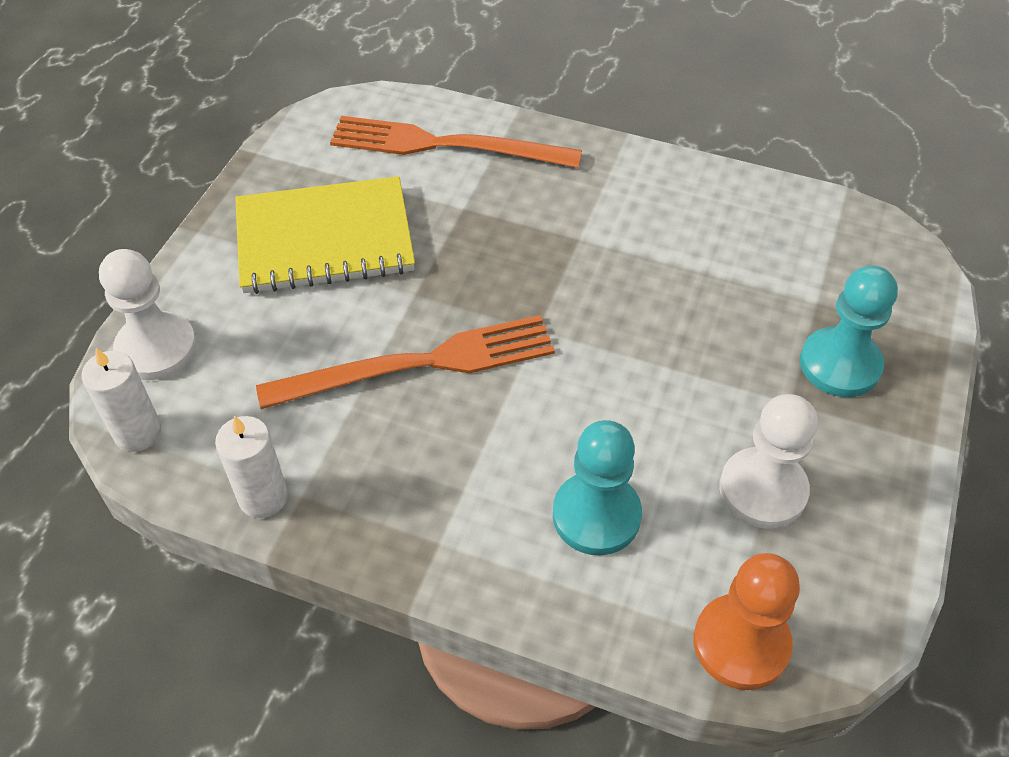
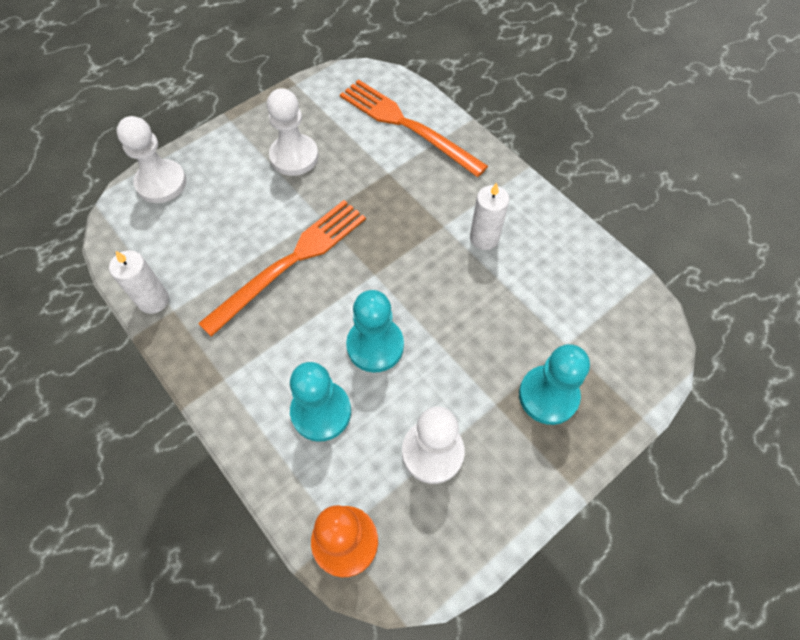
camera: 30 degrees right, 10 degrees up
white candle [81,348,161,452] -> white candle moved to [470,183,509,250]
yellow notebook [235,176,415,294] -> white pawn [267,88,319,176]
orange fork [256,315,555,409] -> orange fork turned 60 degrees counterclockwise [198,200,366,337]
none -> turquoise pawn [346,290,404,373]

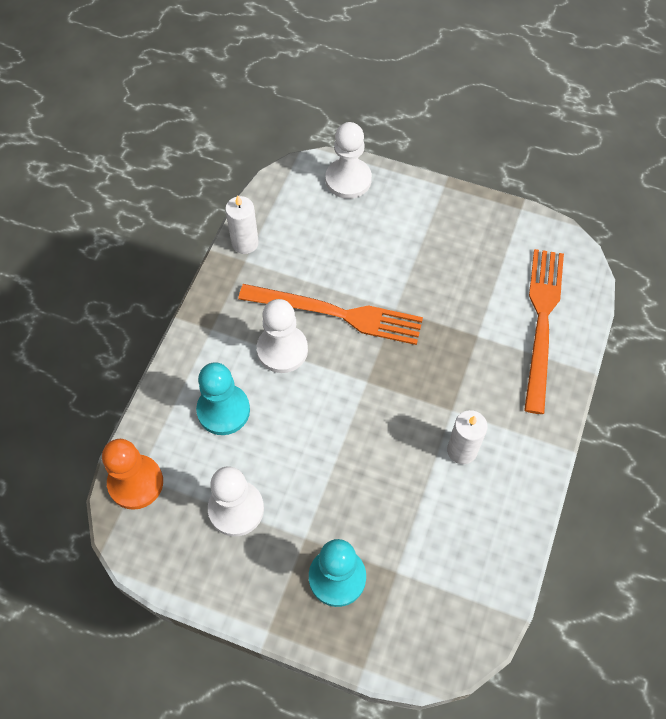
camera: 60 degrees right, 0 degrees up
white pawn [267,88,319,176] -> white pawn moved to [257,299,308,373]
turquoise pawn [346,290,404,373] -> none

